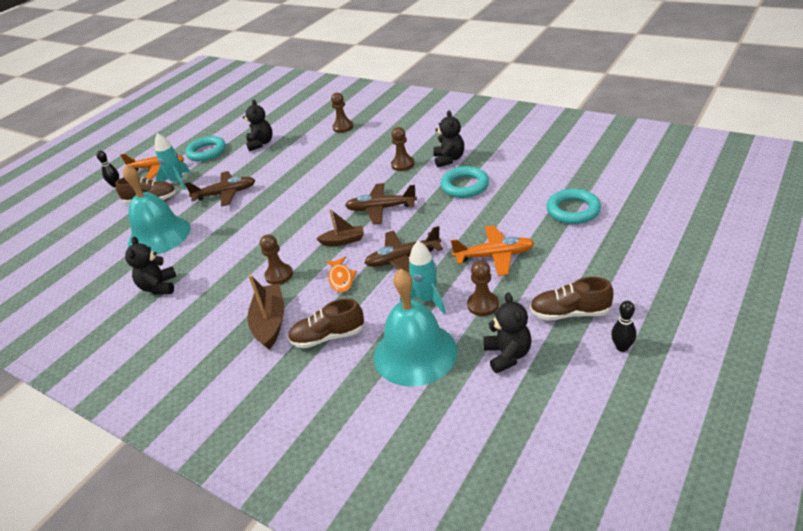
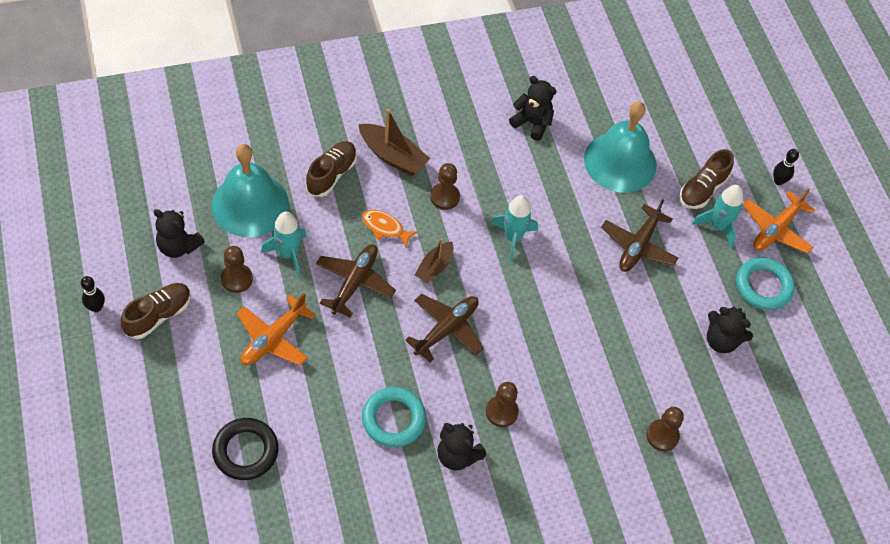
camera: 120 degrees right, 20 degrees up
turquoise ring [547,189,601,224] -> black ring [212,418,279,480]
none -> turquoise rocket [491,195,538,261]

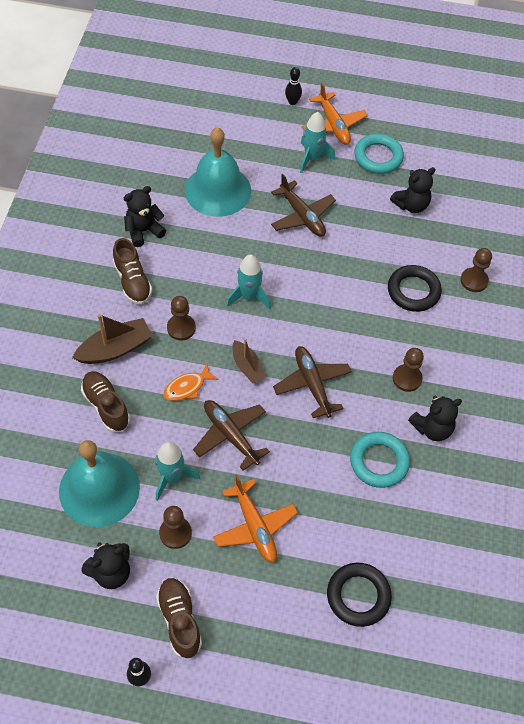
camera: 60 degrees left, 0 degrees up
brown shoe [679,149,734,209] -> brown shoe moved to [113,238,152,305]
none -> black ring [388,265,442,312]

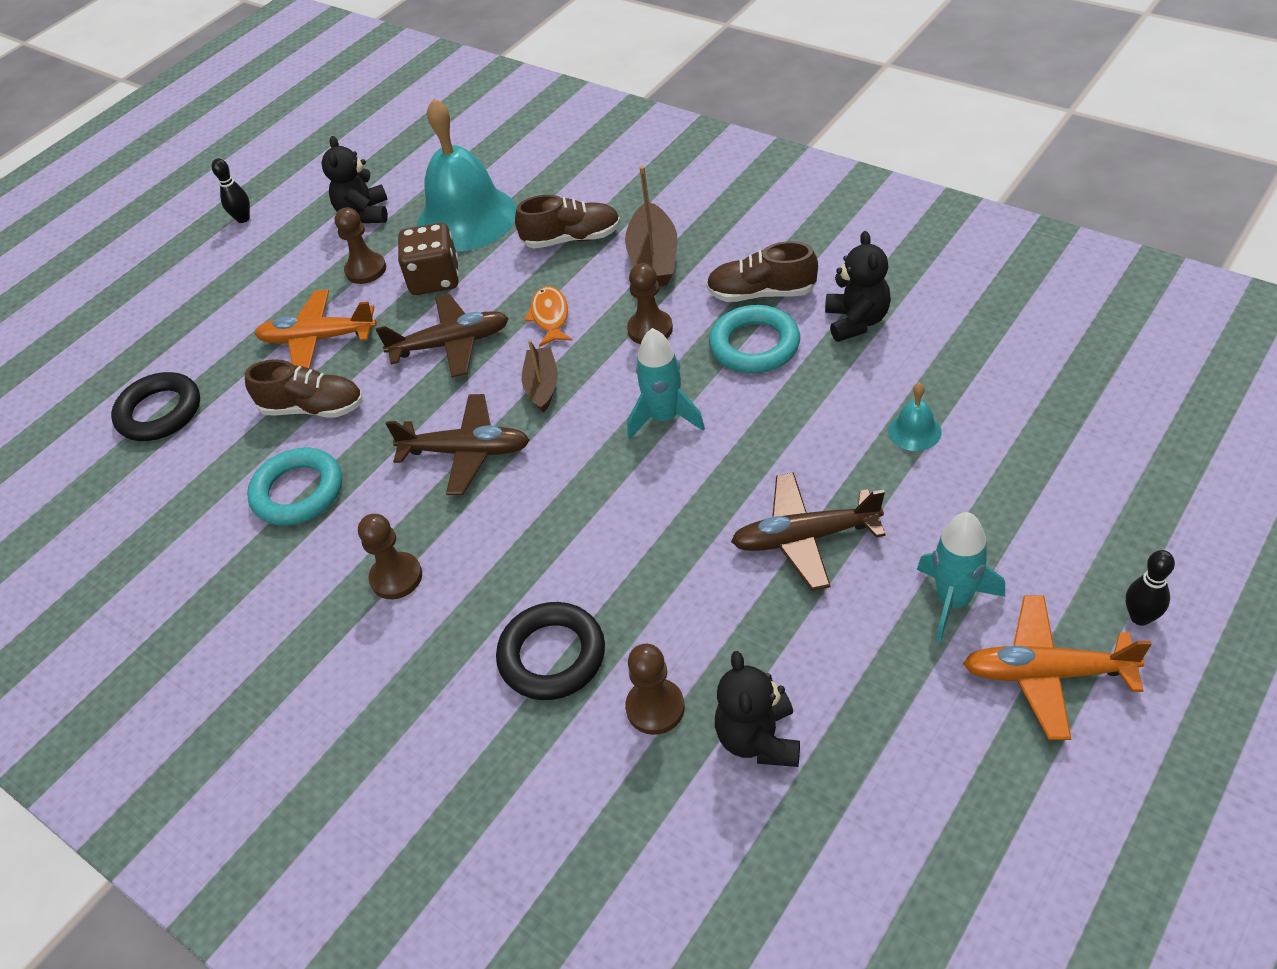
camera: 125 degrees right, 10 degrees down
turquoise rocket [155,442,200,501] -> brown dice [398,223,459,295]
brown shoe [156,578,202,659] -> brown shoe moved to [245,359,363,418]
turquoise bell [185,127,251,217] -> turquoise bell [888,383,942,451], size x0.40
brown boat [232,339,266,383] -> brown boat turned 90 degrees clockwise [522,340,558,413]
turquoise ring [354,134,404,174] -> turquoise ring moved to [709,305,800,373]
black teddy bear [408,396,462,441] -> none
brown pawn [460,248,492,292] -> brown pawn moved to [625,644,685,735]

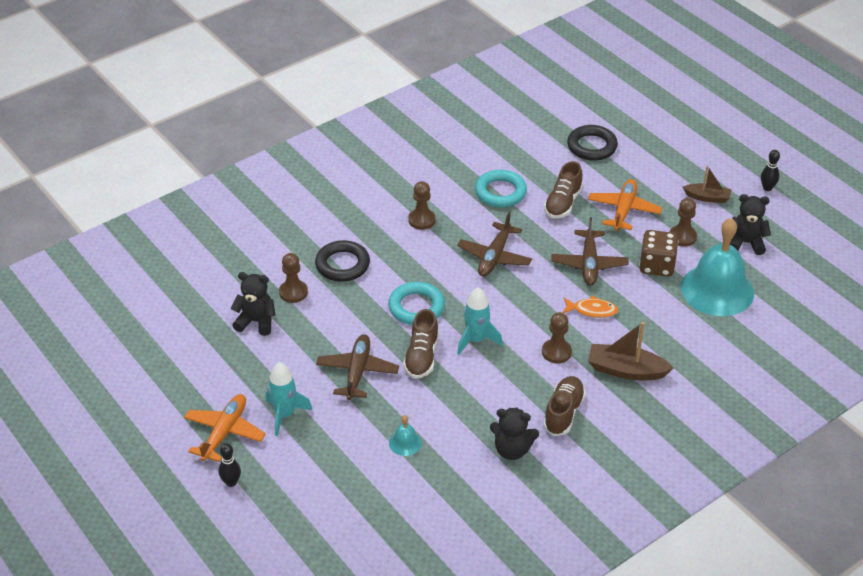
camera: 100 degrees right, 5 degrees down
brown shoe [515,195,621,249] -> brown shoe moved to [403,309,439,379]
brown boat [522,340,558,413] -> brown boat moved to [683,165,731,203]
turquoise ring [709,305,800,373] -> turquoise ring moved to [388,282,445,325]

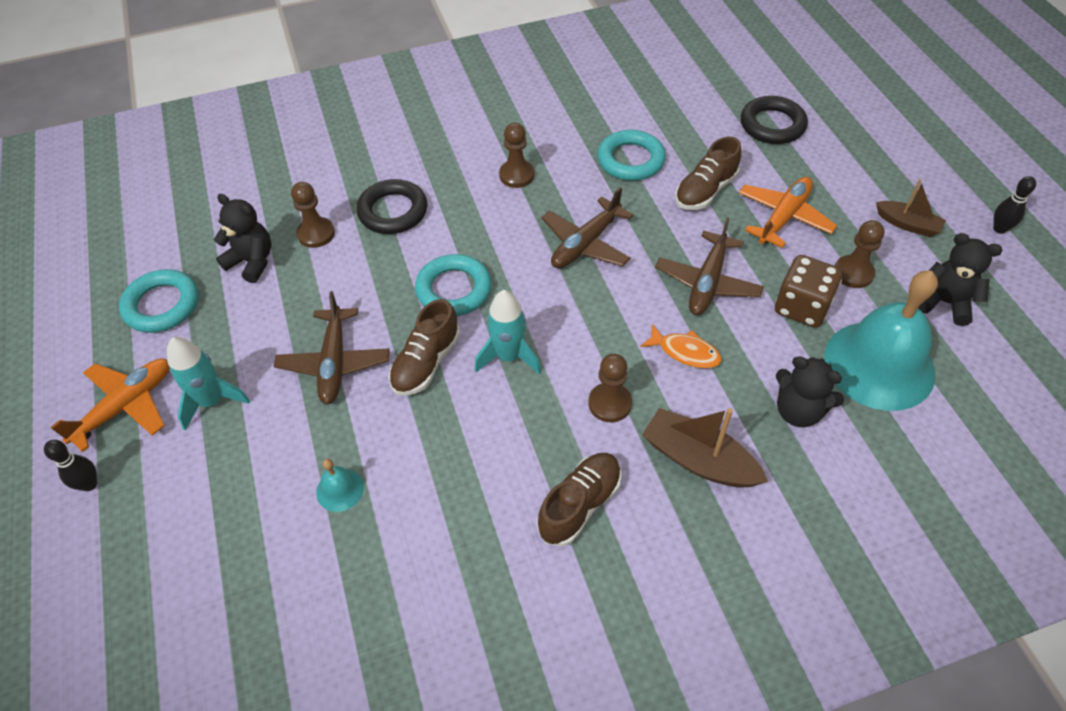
camera: 20 degrees right, 10 degrees up
brown plane [316,334,399,400] -> brown plane turned 150 degrees clockwise [274,291,390,405]
black teddy bear [490,408,539,460] -> black teddy bear moved to [776,356,844,427]
none -> turquoise ring [119,269,199,333]

